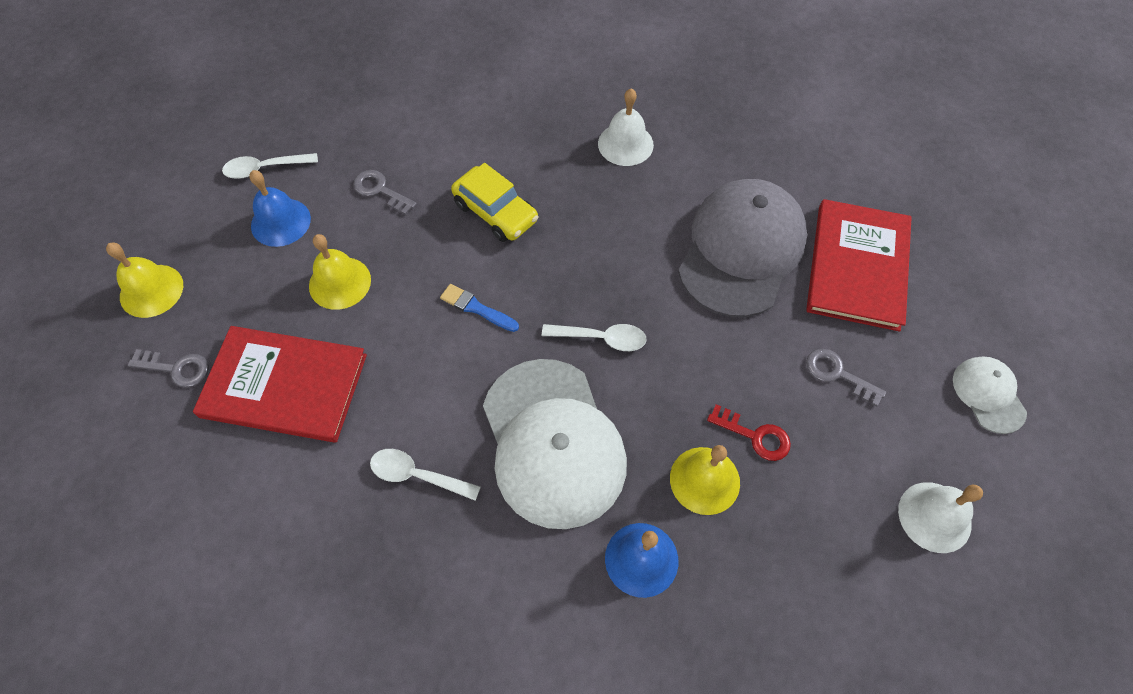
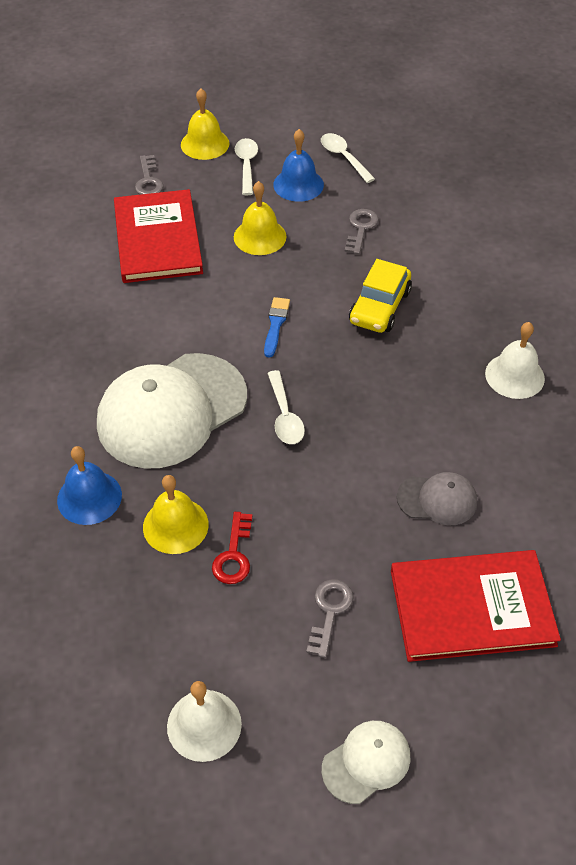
camera: 70 degrees right, 10 degrees down
white spoon [370,449,481,501] -> white spoon moved to [235,138,258,195]
grey cap [678,179,808,318] -> grey cap [397,472,477,525], size x0.47

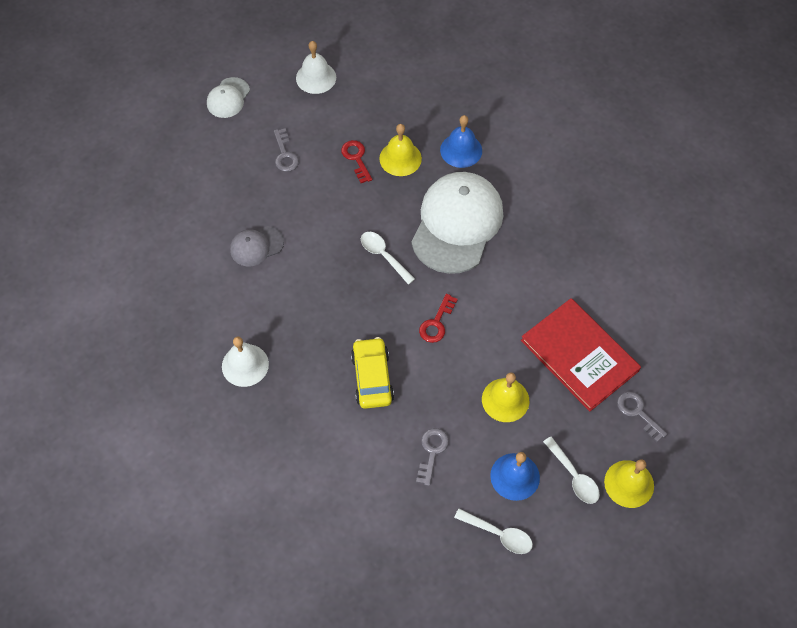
camera: 150 degrees right, 10 degrees up
blue brush [264,297,290,358] -> red key [419,294,458,343]
grey key [344,209,379,255] -> grey key turned 150 degrees counterclockwise [416,428,449,486]
red book [391,550,561,662] -> none

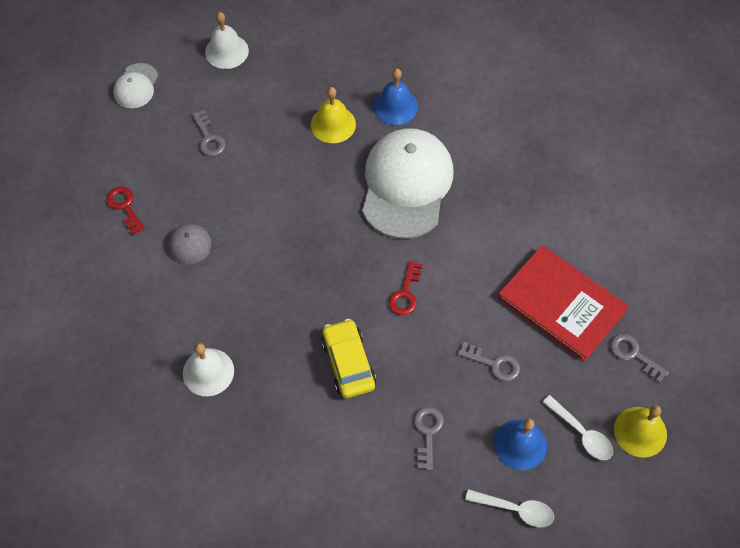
camera: 10 degrees left, 0 degrees up
red key [341,140,372,183] -> red key moved to [107,186,145,235]
white spoon [361,232,415,285] -> none
yellow bell [482,372,529,422] -> grey key [458,342,520,381]

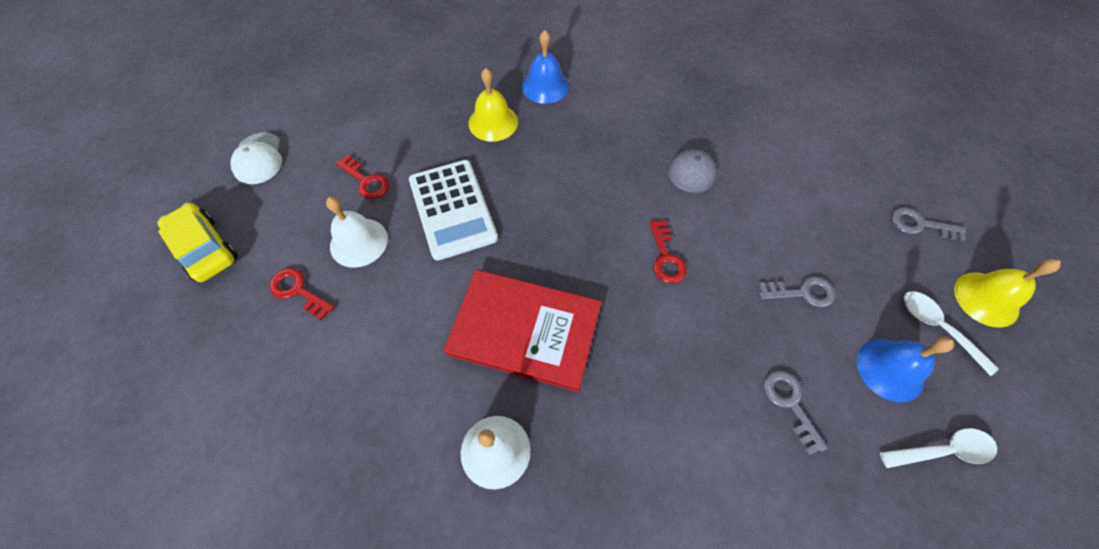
camera: 25 degrees left, 0 degrees up
grey cap [168,218,226,265] -> grey cap moved to [668,142,722,193]
grey key [192,110,226,156] -> red key [336,155,389,199]
white bell [205,12,249,69] -> white bell moved to [326,197,388,268]
yellow car [321,319,376,398] -> yellow car moved to [157,203,238,282]
white cap [362,128,453,239] -> none
red book [498,245,629,362] -> red book moved to [443,270,601,392]
white spoon [543,395,613,460] -> white spoon turned 150 degrees counterclockwise [904,291,999,376]
none -> white calculator [409,160,498,261]

